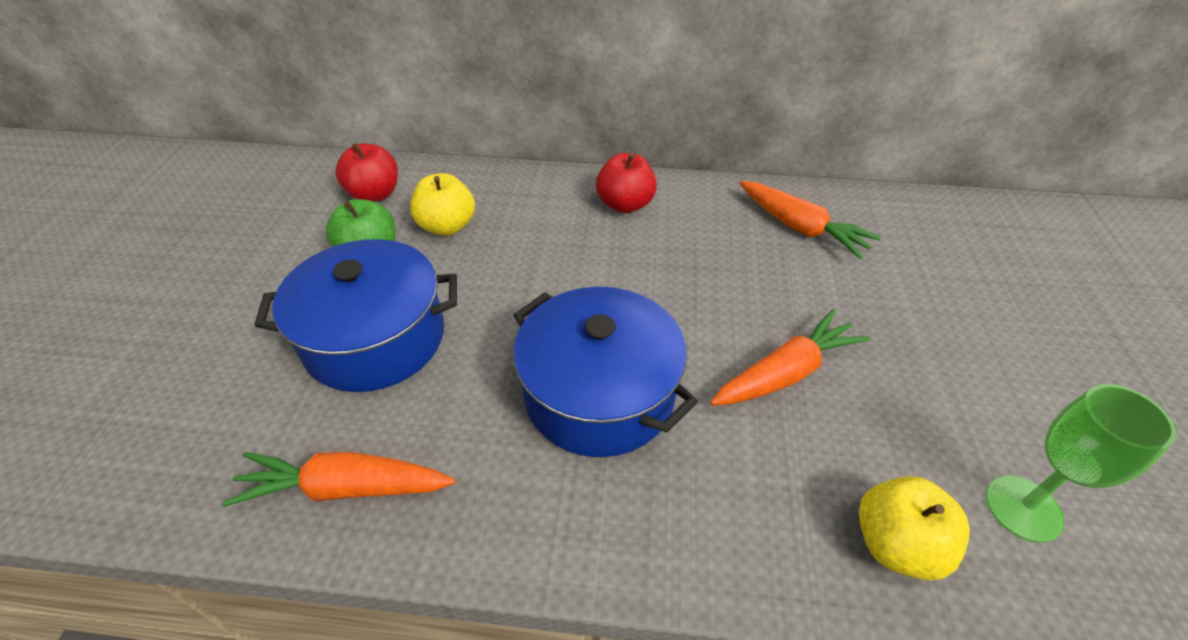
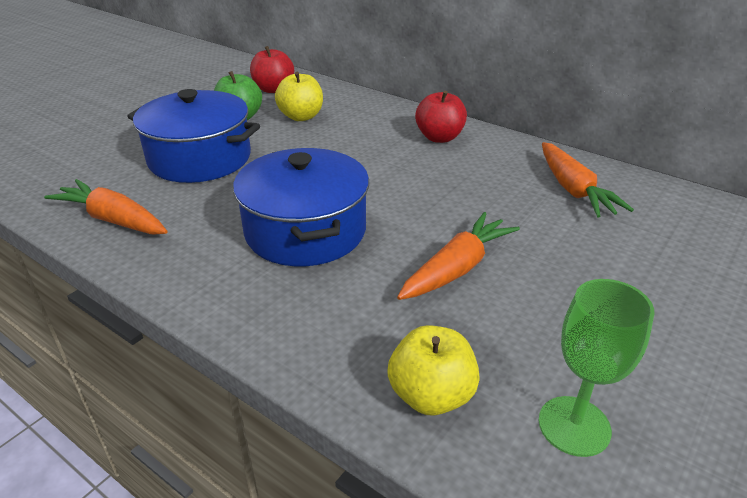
camera: 30 degrees right, 10 degrees down
orange carrot [710,309,870,406] -> orange carrot turned 45 degrees counterclockwise [397,212,520,300]

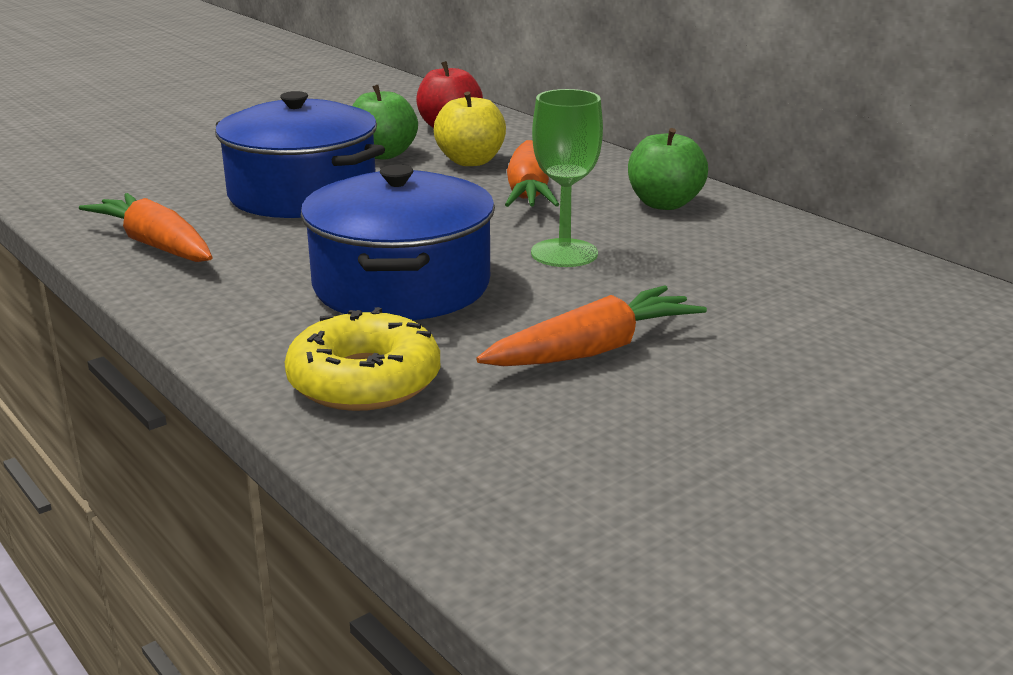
camera: 15 degrees right, 10 degrees down
yellow apple [387,325,480,415] -> none
red apple [415,91,467,143] -> green apple [628,128,708,210]
green goblet [539,279,655,457] -> green goblet moved to [531,89,603,267]
orange carrot [542,142,634,218] -> orange carrot moved to [505,140,559,207]
none -> yellow donut [284,307,440,411]

